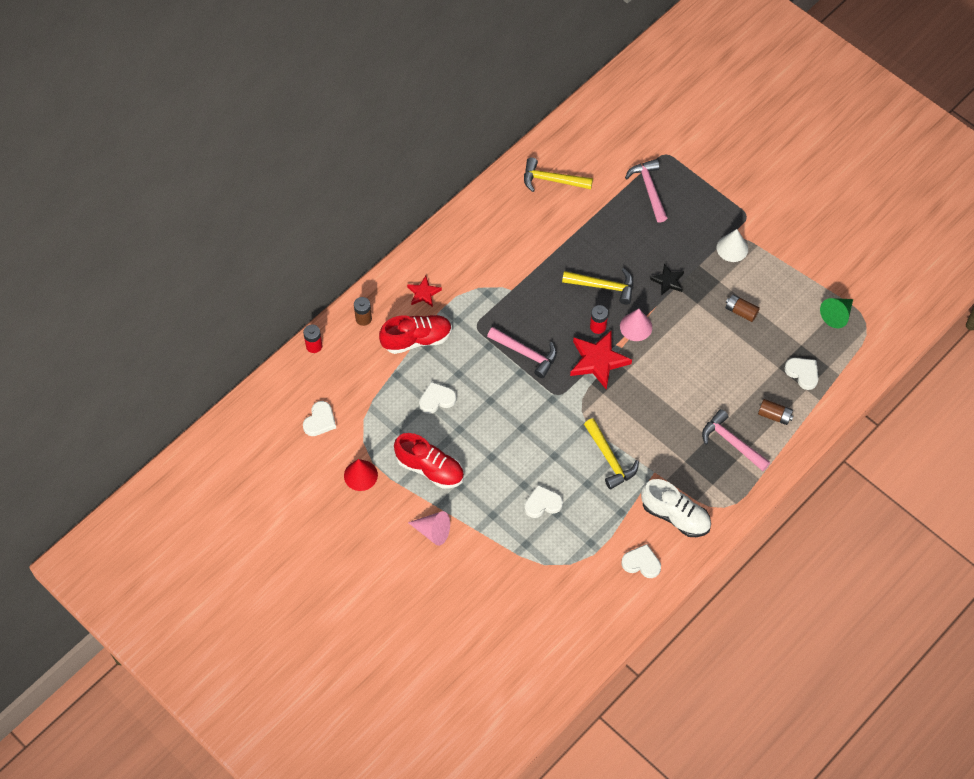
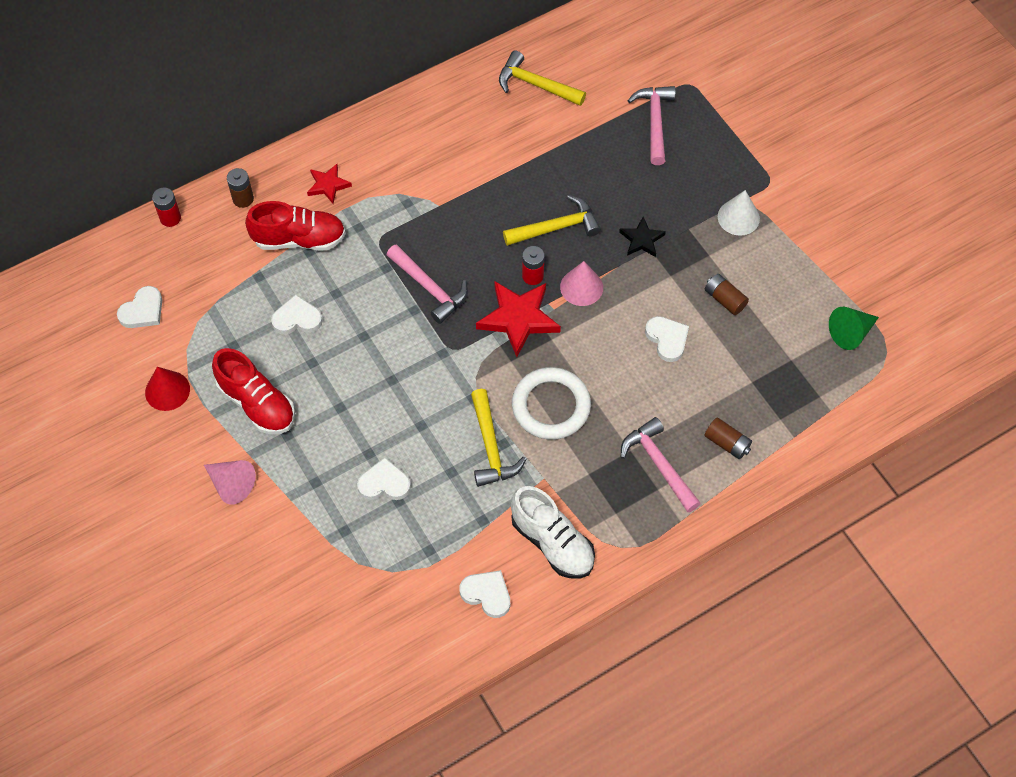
camera: 15 degrees right, 0 degrees up
yellow hammer [562,268,633,305] -> yellow hammer turned 45 degrees counterclockwise [503,195,601,246]
white heart [784,358,819,390] -> white heart moved to [645,316,689,362]
none -> white ring [512,367,591,440]

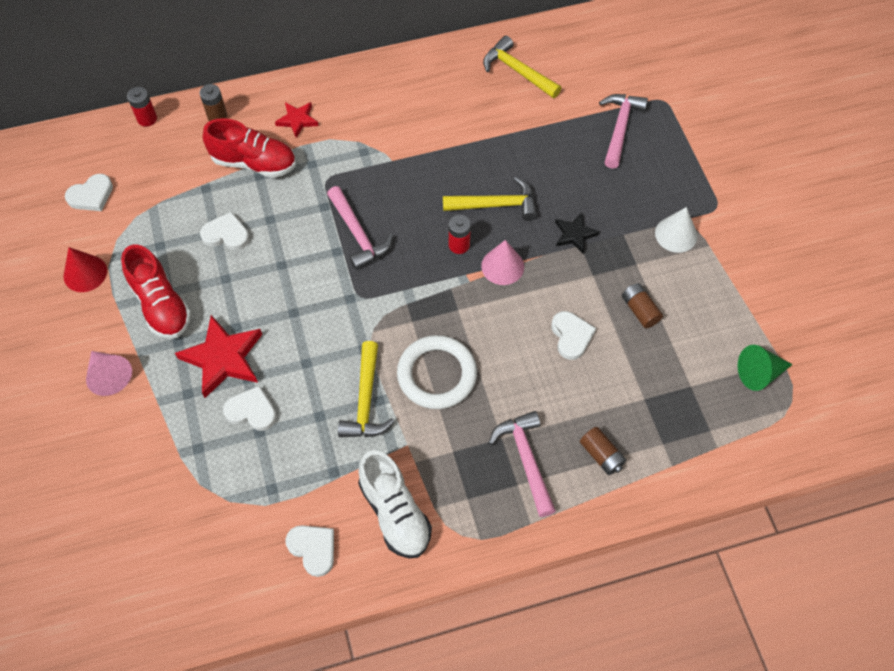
camera: 15 degrees right, 0 degrees up
red star [476,281,561,357] -> red star moved to [175,315,262,398]

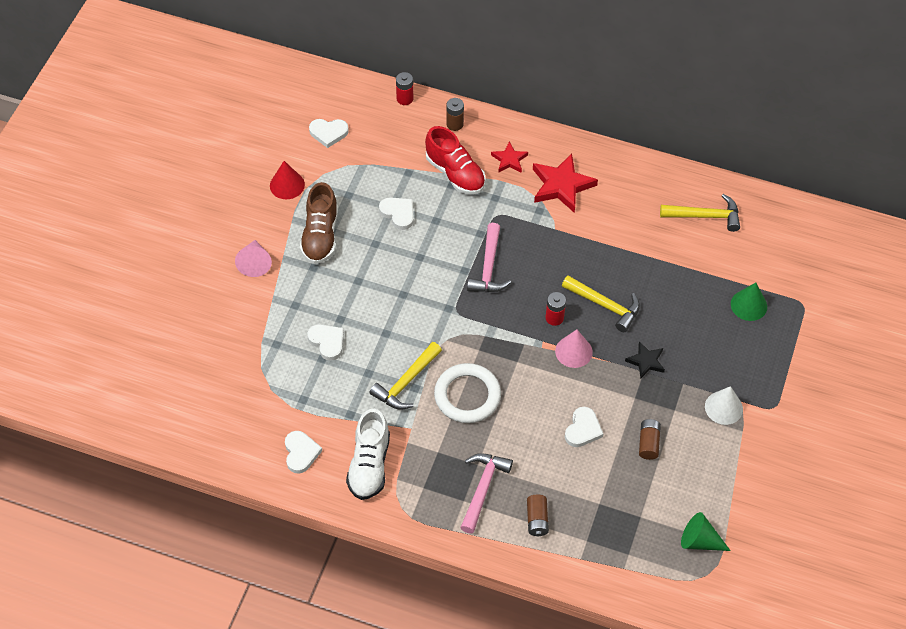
camera: 35 degrees right, 5 degrees down
red shoe [121,244,191,339] -> brown shoe [300,182,338,264]
red star [175,315,262,398] -> red star moved to [533,153,598,213]
yellow hammer [483,36,561,98] -> yellow hammer turned 105 degrees clockwise [660,194,740,232]
pink hammer [599,94,648,169] -> green cone [731,283,767,321]

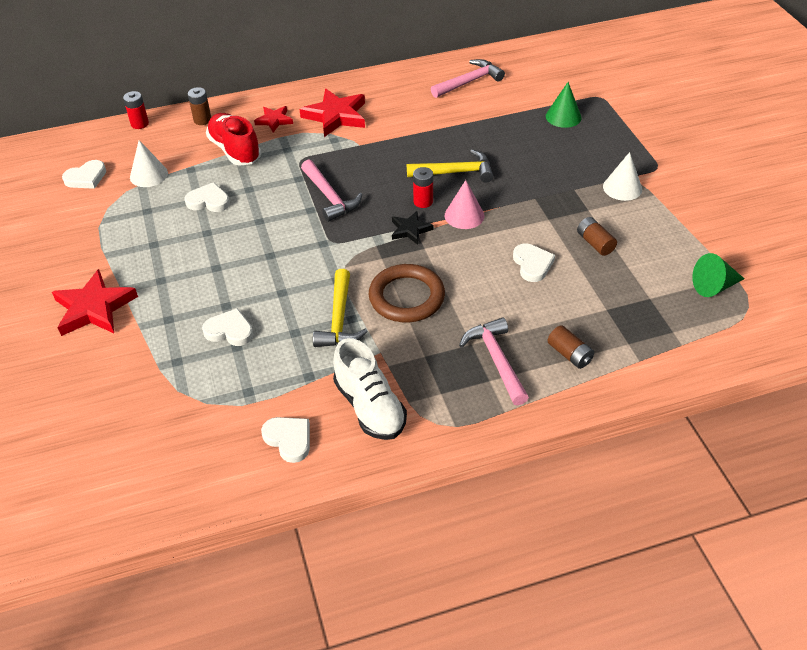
camera: 35 degrees left, 10 degrees down
pink cone [235,240,272,277] -> red star [52,269,138,336]
red cone [270,161,305,199] -> none
brown shoe [300,182,338,264] -> none
red shoe [425,126,486,195] -> red shoe turned 135 degrees counterclockwise [206,113,261,166]
white ring [434,363,501,423] -> brown ring [369,264,445,322]
black star [625,341,665,378] -> black star moved to [392,211,433,245]
yellow hammer [660,194,740,232] -> pink hammer [431,59,505,98]
none -> white cone [130,140,168,187]

